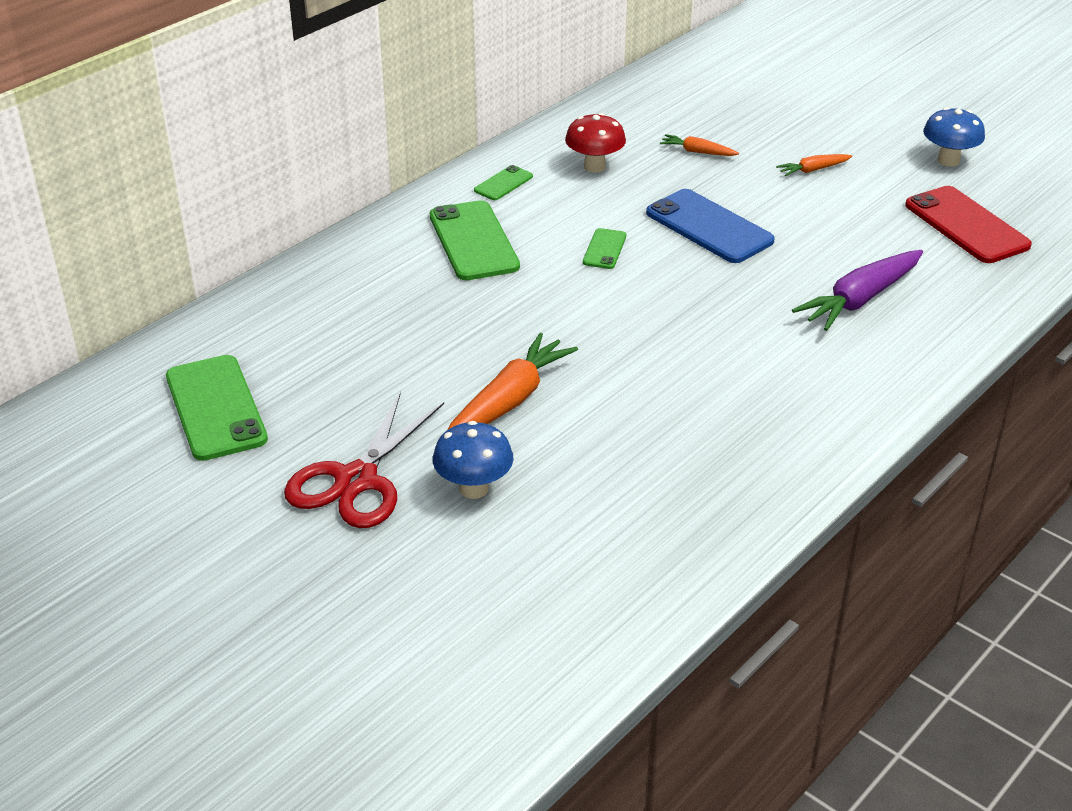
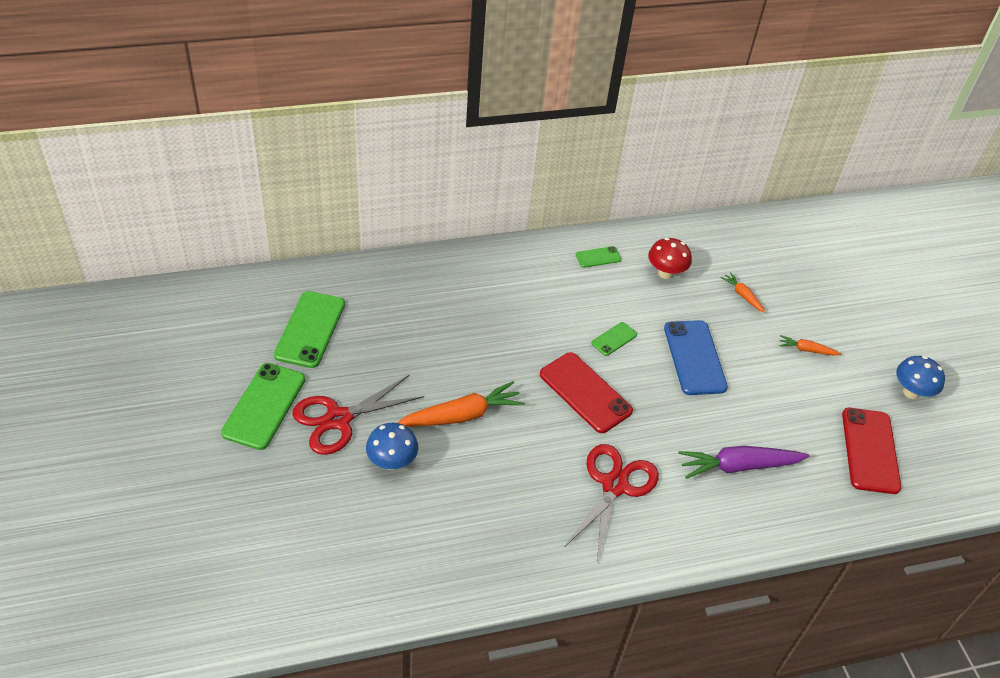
camera: 30 degrees right, 10 degrees up
green phone [430,200,520,280] -> green phone moved to [221,363,305,450]
none -> red phone [540,352,633,433]
none -> red scissors [565,444,659,562]

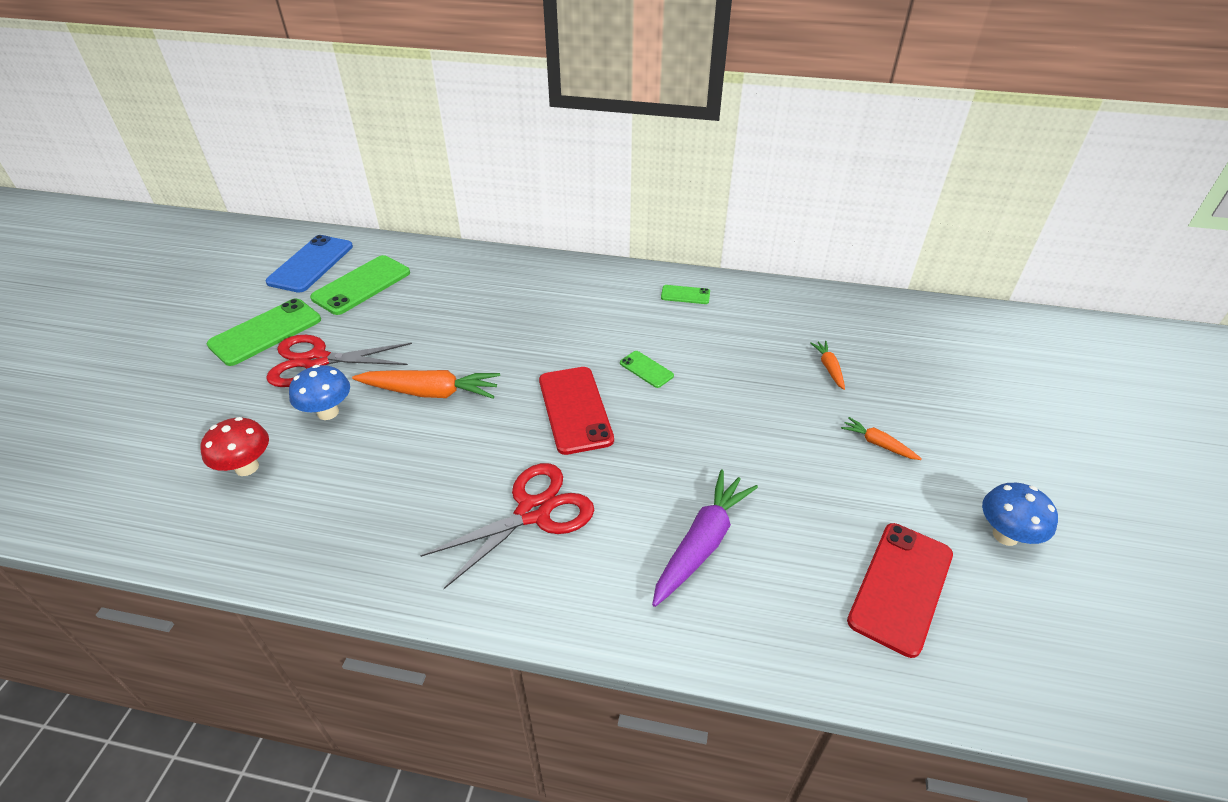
camera: 30 degrees right, 5 degrees down
green phone [592,322,637,356] -> green phone turned 60 degrees clockwise [620,351,674,388]
red mushroom [648,238,692,279] -> red mushroom moved to [200,417,269,476]
blue phone [664,320,728,395] -> blue phone moved to [266,235,353,293]
purple carrot [678,446,810,479] -> purple carrot turned 105 degrees clockwise [652,470,758,607]

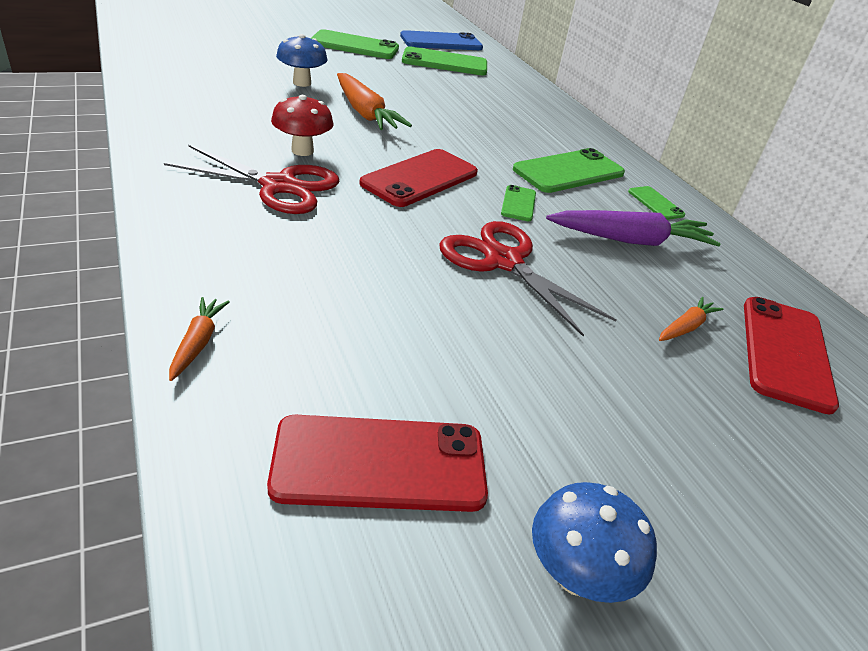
camera: 50 degrees right, 5 degrees down
red mushroom [200,417,269,476] -> red mushroom moved to [271,95,333,156]
red scissors [266,335,412,387] -> red scissors moved to [439,221,617,337]
purple carrot [652,470,758,607] -> purple carrot moved to [546,210,721,246]
orange carrot [841,417,921,460] -> orange carrot moved to [169,297,230,381]
none -> green phone [513,148,625,193]
none -> red phone [744,297,839,414]

